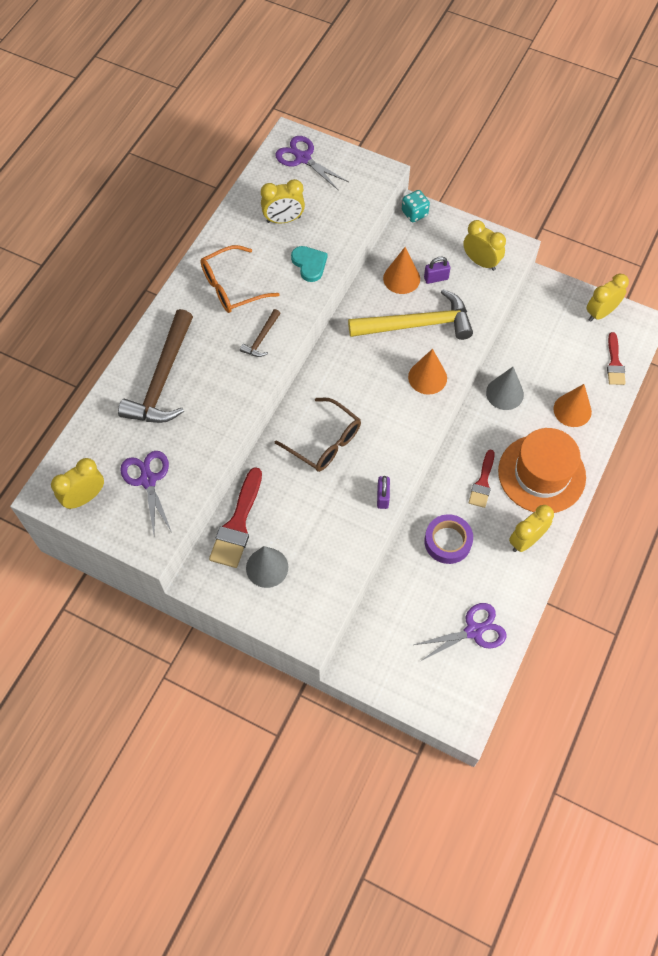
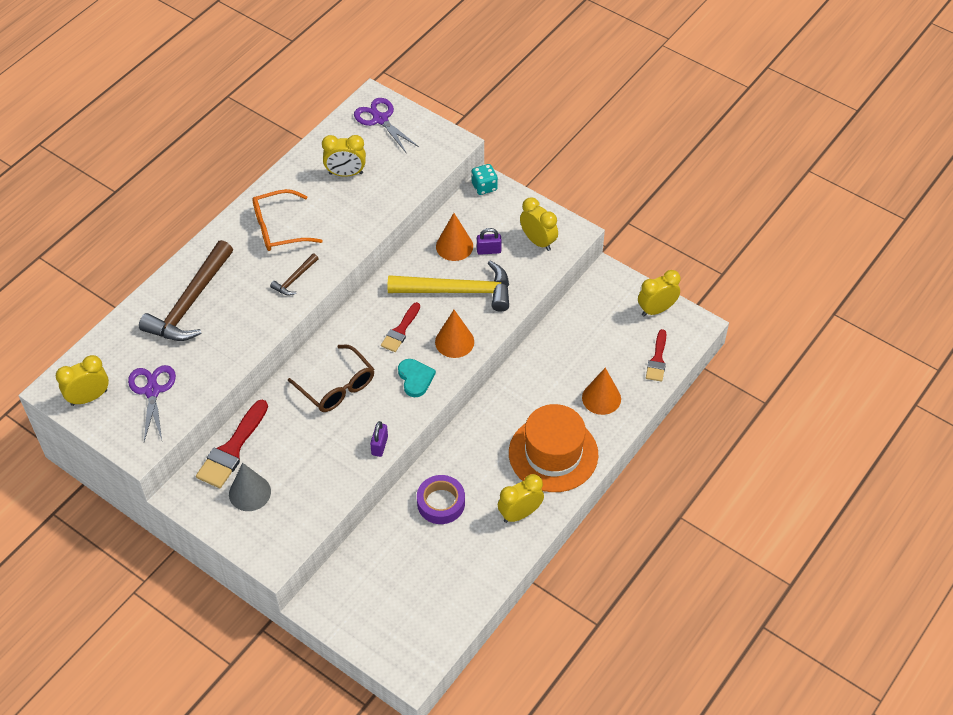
camera: 10 degrees right, 10 degrees down
turquoise heart [291,246,327,282] -> turquoise heart moved to [398,359,436,397]
purple scissors [414,603,506,661] -> none
red brush [469,450,495,508] -> red brush moved to [381,302,420,352]
grey cone [486,367,524,410] -> none

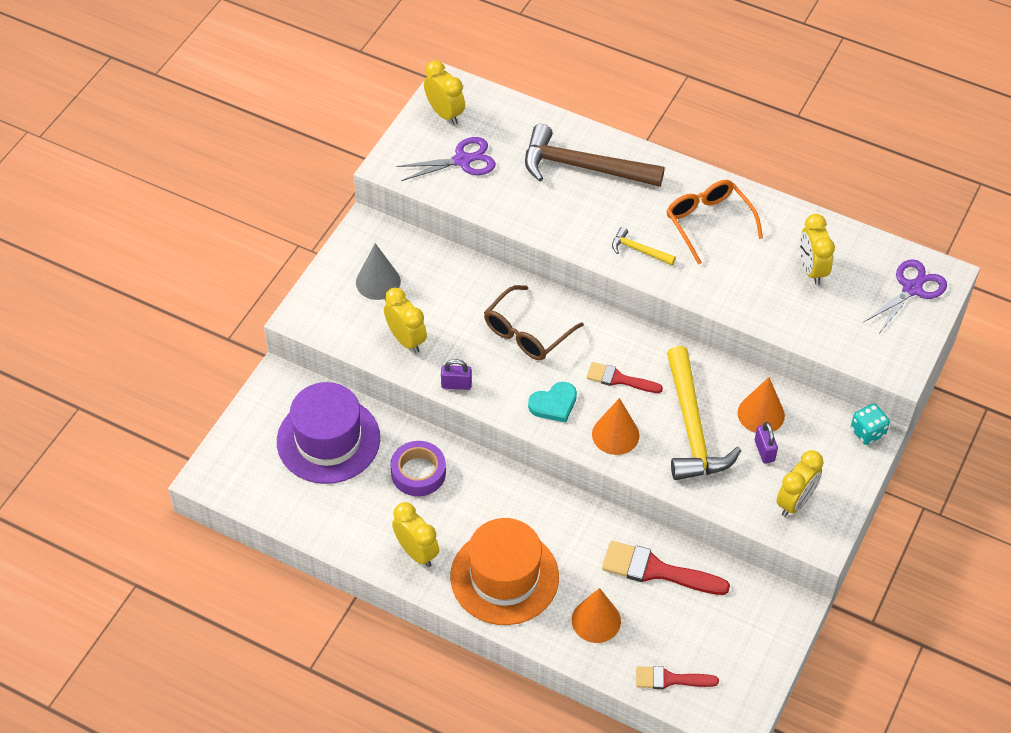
camera: 80 degrees right, 0 degrees up
red brush [196,399,268,488] -> red brush moved to [602,541,730,595]
brown hammer [270,253,319,295] -> yellow hammer [612,227,676,265]
yellow clock [638,270,681,316] -> yellow clock moved to [384,288,427,353]
none -> purple hat [277,382,380,484]

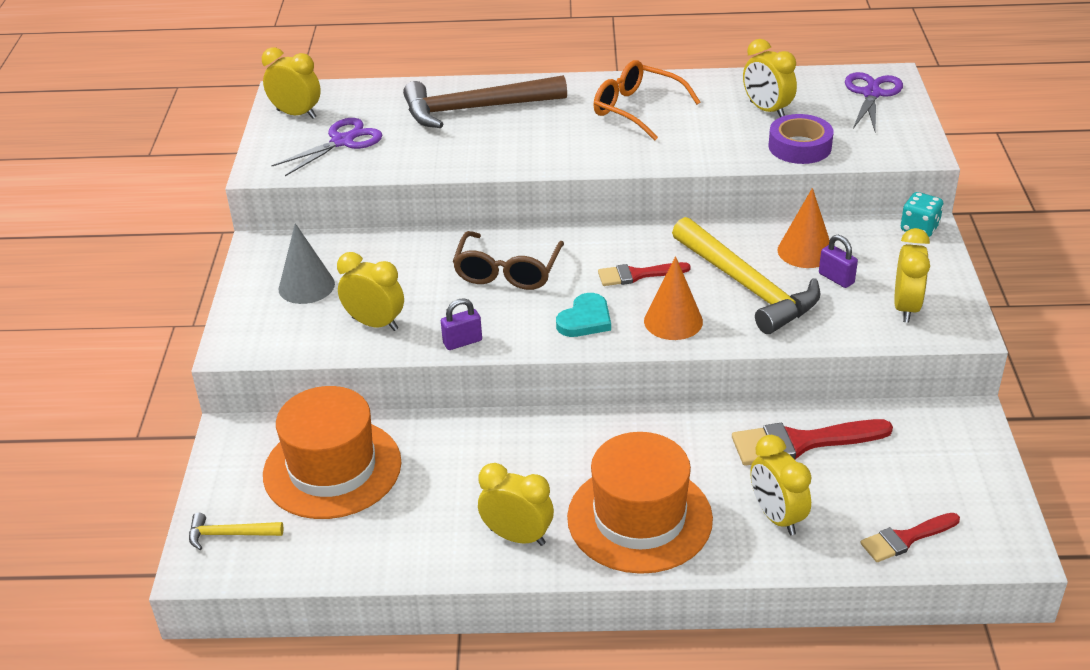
camera: 25 degrees left, 15 degrees down
purple hat [277,382,380,484] -> orange hat [263,386,402,519]
purple tape [390,441,446,496] -> purple tape moved to [769,114,833,164]
orange cone [572,588,621,643] -> yellow clock [750,435,811,535]
yellow hammer [612,227,676,265] -> yellow hammer moved to [189,513,283,550]

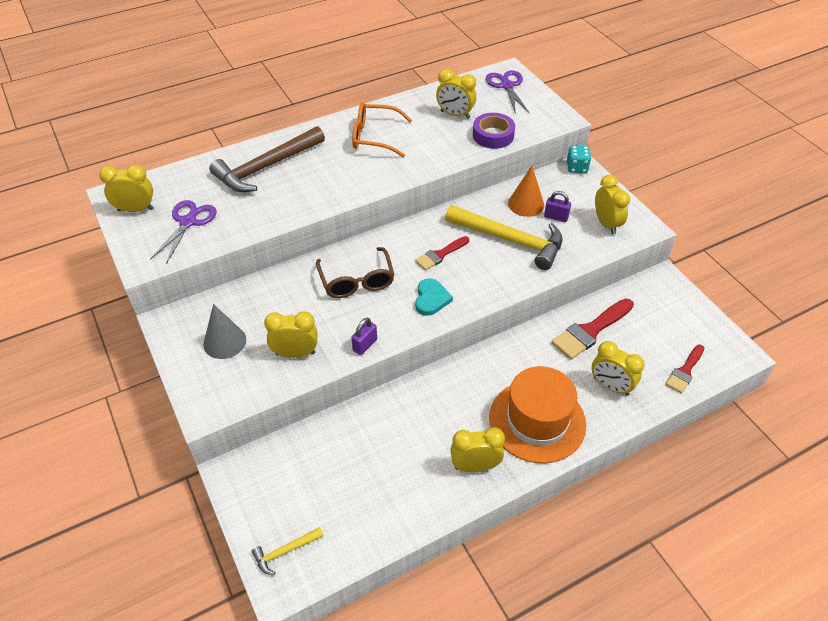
camera: 30 degrees left, 10 degrees up
orange hat [263,386,402,519] -> none
orange cone [644,256,703,340] -> none

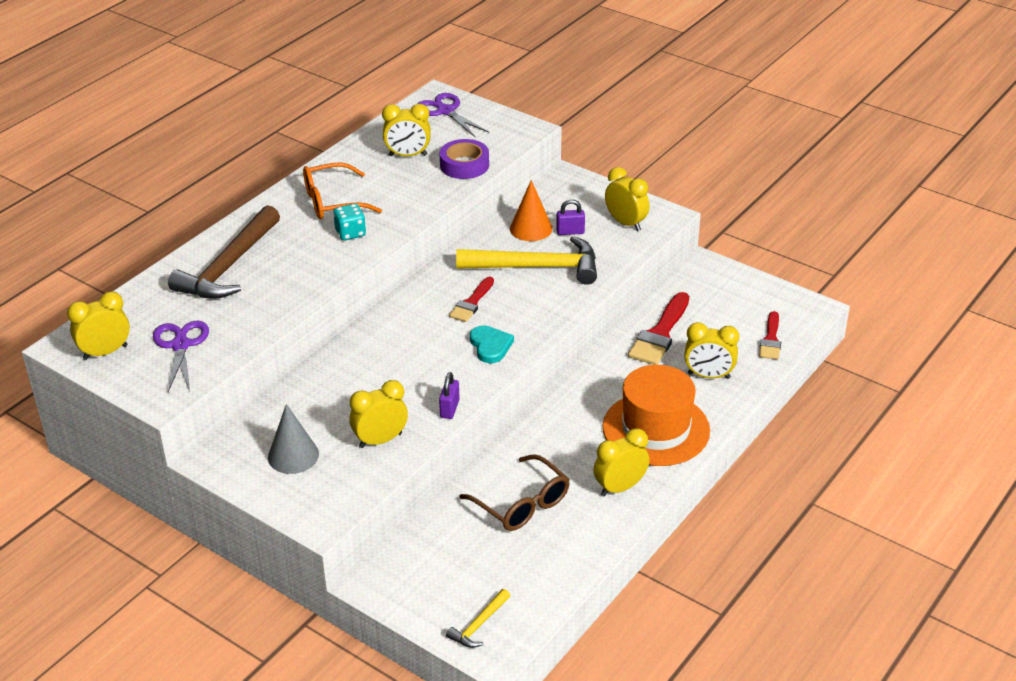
camera: 25 degrees left, 10 degrees down
brown glasses [316,247,395,298] -> brown glasses moved to [459,454,570,531]
turquoise dice [567,146,591,173] -> turquoise dice moved to [333,204,366,240]

